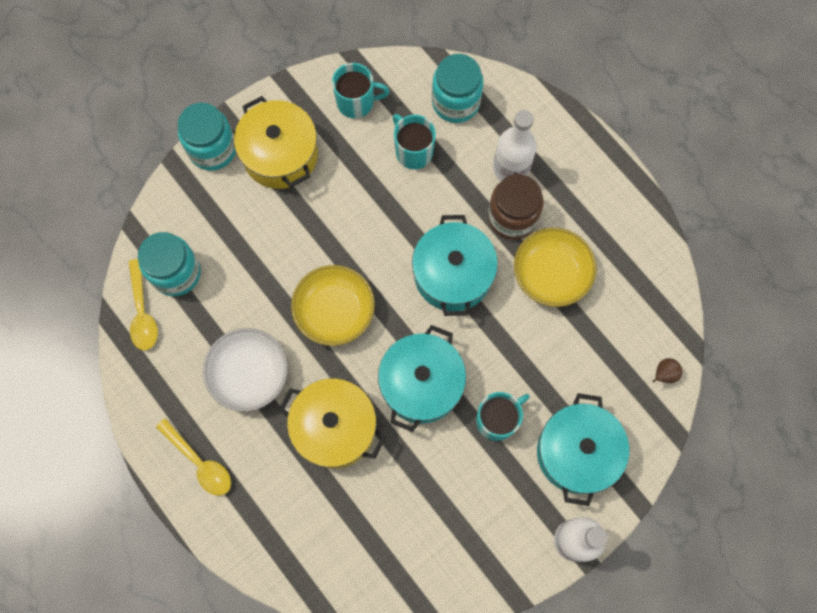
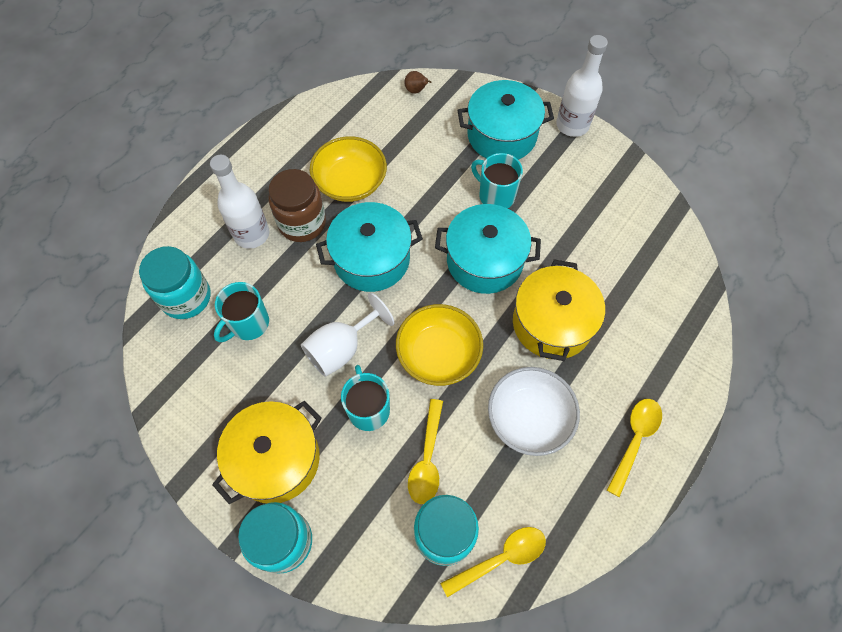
camera: 105 degrees left, 10 degrees down
turquoise mug [332,63,389,118] -> turquoise mug moved to [341,365,390,431]
none -> white goblet [301,293,395,377]
none -> yellow spoon [408,399,443,504]

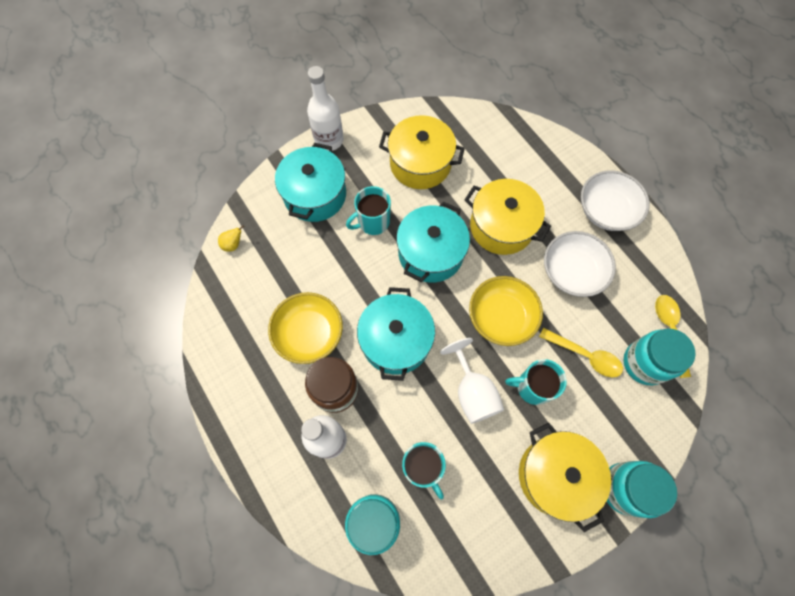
camera: 70 degrees left, 5 degrees up
brown pear [404,71,432,94] -> yellow pear [218,225,244,252]
yellow spoon [607,399,662,497] -> white bowl [581,171,650,231]
none -> yellow pot [379,115,465,189]

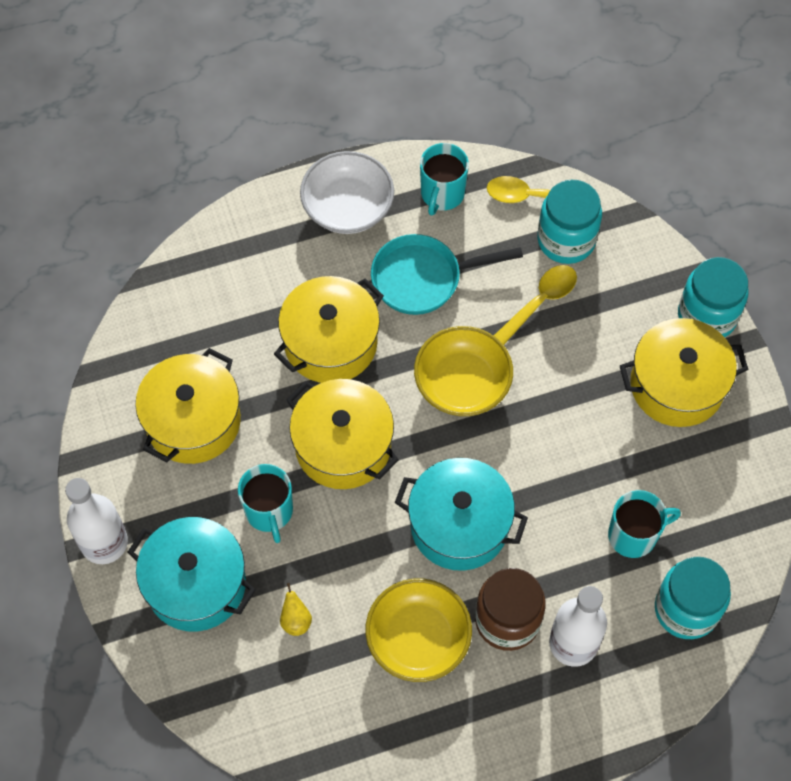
camera: 75 degrees left, 5 degrees down
yellow pear [218,225,244,252] -> yellow pear moved to [280,583,312,636]
turquoise pot [396,202,470,283] -> yellow pot [286,379,399,489]
white goblet [440,338,504,424] -> none
turquoise mug [505,359,567,405] -> turquoise mug moved to [420,143,469,216]
white bowl [544,231,616,297] -> turquoise pan [371,234,523,315]

